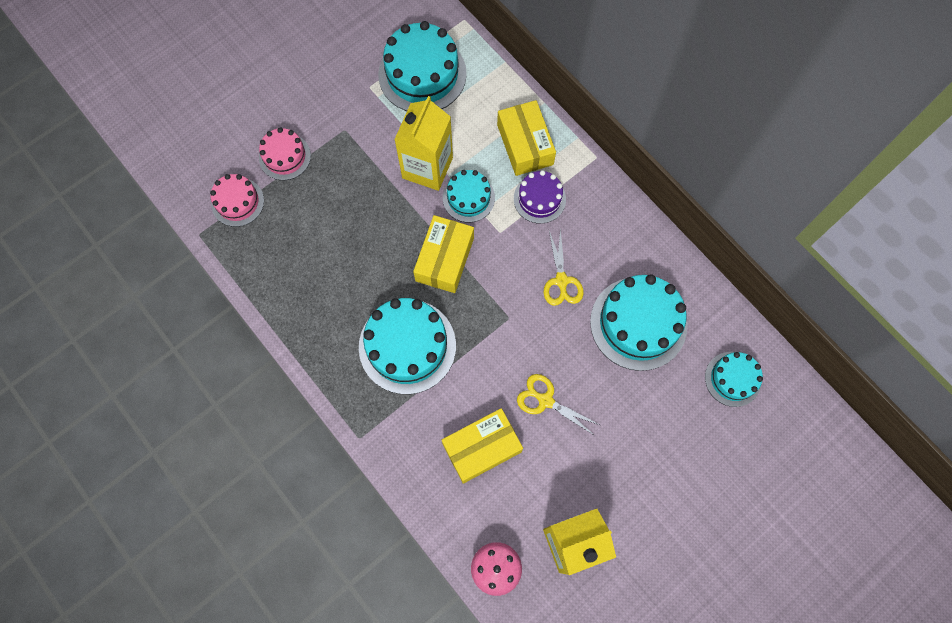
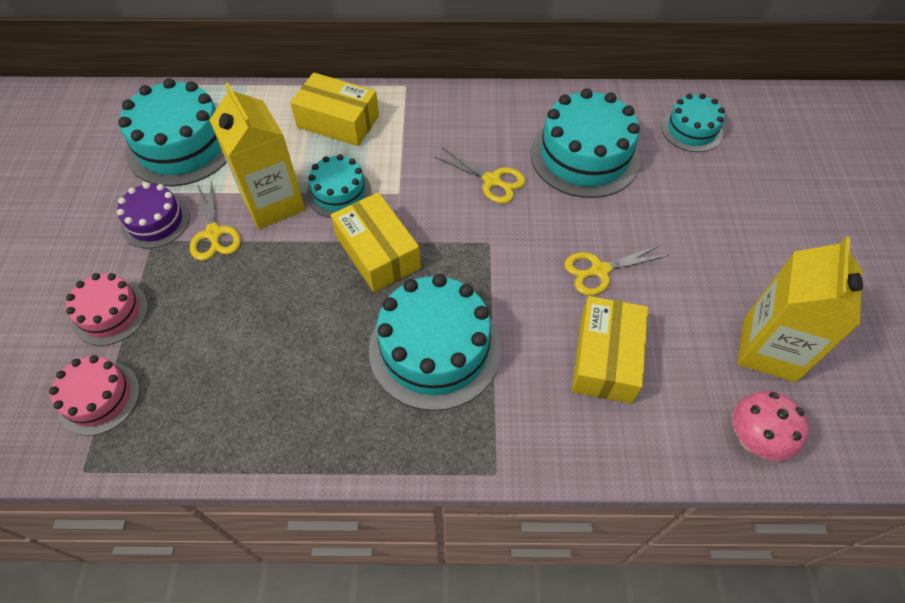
camera: 50 degrees left, 15 degrees down
purple cake [514,170,566,224] -> purple cake moved to [117,182,190,249]
none -> yellow scissors [190,180,241,261]

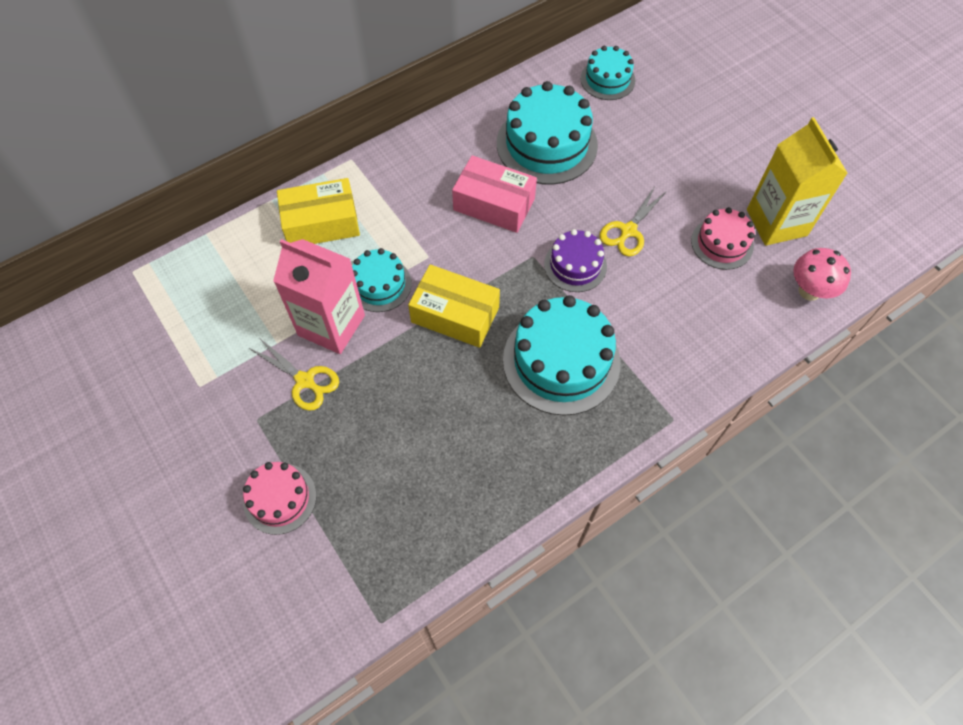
camera: 35 degrees left, 5 degrees up
pink cake [49,355,140,436] -> pink cake moved to [691,207,755,270]
purple cake [117,182,190,249] -> purple cake moved to [544,229,607,292]
turquoise cake [118,78,227,186] -> none
yellow carton [210,83,305,229] -> pink carton [273,239,365,354]
yellow scissors [434,147,526,204] -> pink box [452,155,537,233]
yellow box [572,296,648,404] -> none

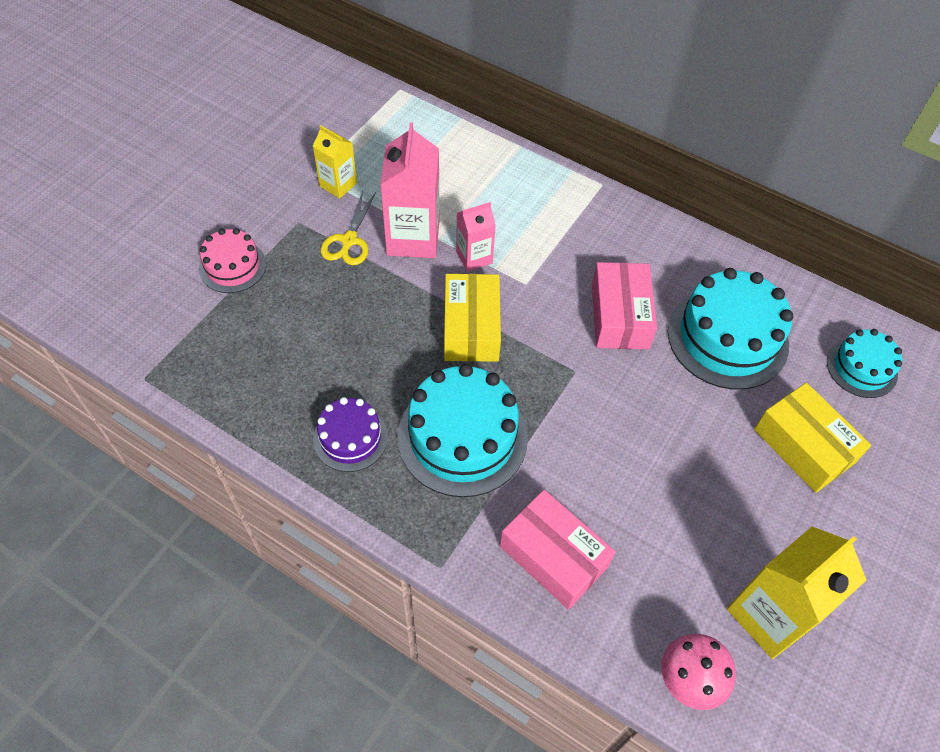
camera: 65 degrees right, 5 degrees down
yellow box [277,178,360,244] -> yellow box moved to [754,383,871,493]
turquoise cake [352,248,412,312] -> pink carton [456,202,496,272]
purple cake [544,229,607,292] -> purple cake moved to [313,397,388,472]
yellow scissors [599,188,667,256] -> none
pink cake [691,207,755,270] -> none
none -> yellow carton [313,125,357,199]
none -> pink box [500,490,616,610]

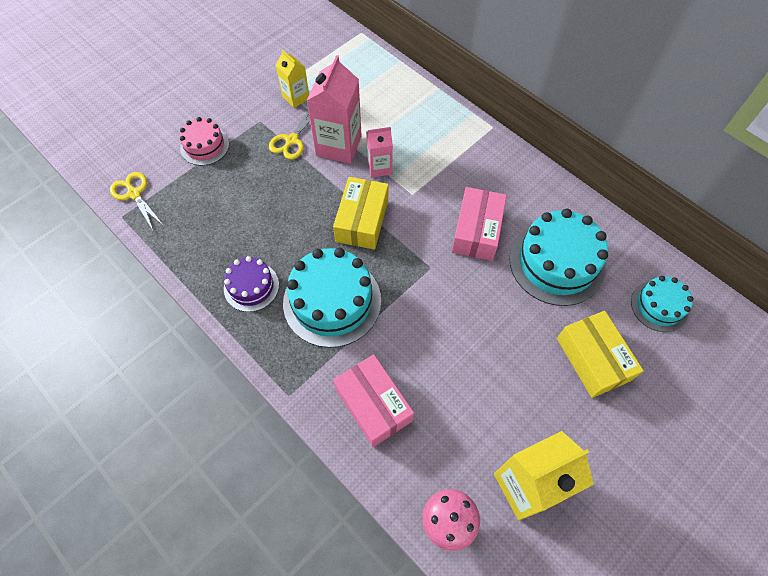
camera: 15 degrees right, 5 degrees up
none -> yellow scissors [110,172,164,230]

